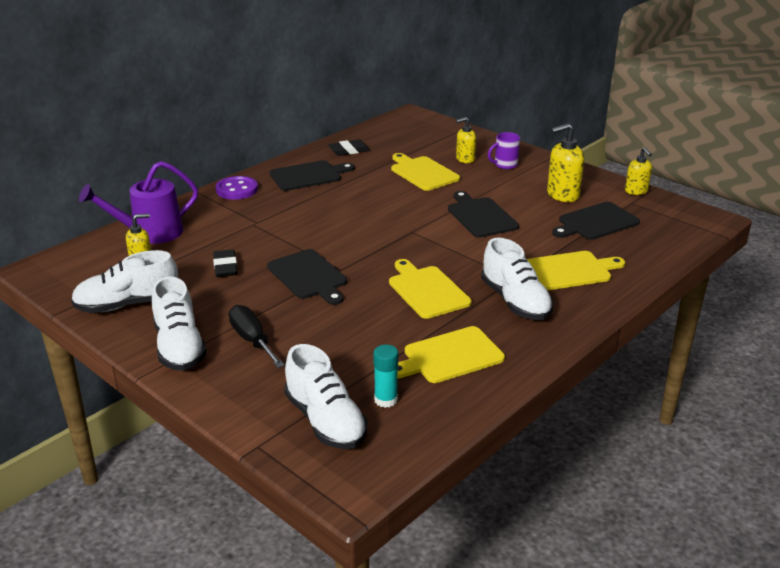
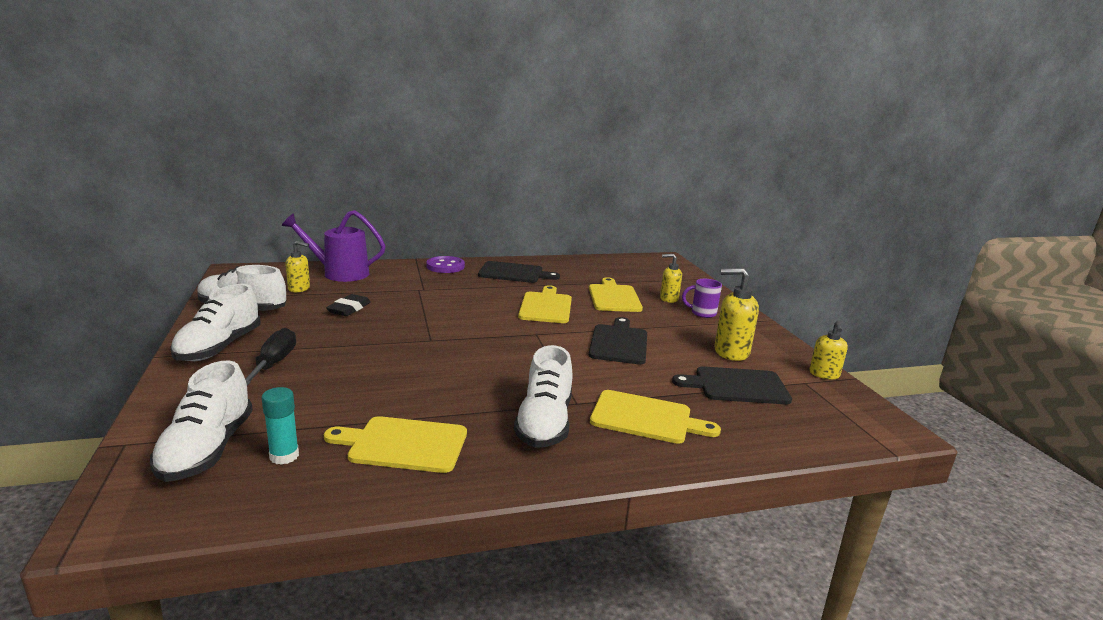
camera: 30 degrees right, 10 degrees down
black cutting board [267,249,347,305] -> none
black eraser [328,139,370,156] -> none
yellow cutting board [389,259,471,319] -> yellow cutting board moved to [518,285,572,323]

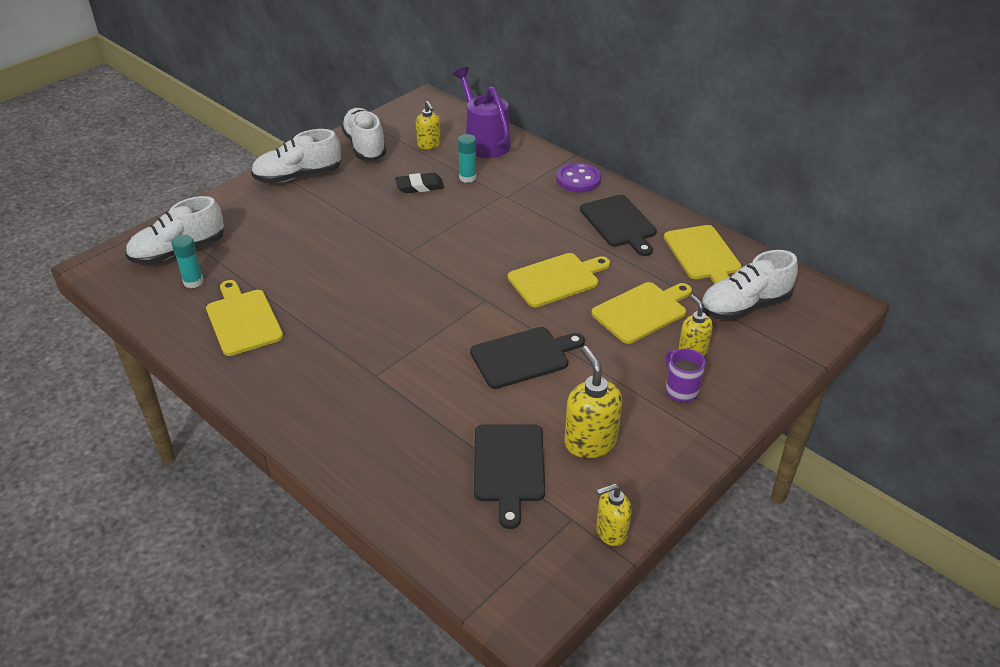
camera: 60 degrees right, 20 degrees up
black screwdriver [245,328,296,386] -> none
white shoe [514,345,573,448] -> white shoe moved to [701,250,798,320]
yellow cutting board [590,390,721,444] -> yellow cutting board moved to [664,225,741,284]
black cutting board [672,366,792,404] -> black cutting board turned 150 degrees counterclockwise [474,424,545,529]
none -> turquoise glue stick [458,134,477,183]

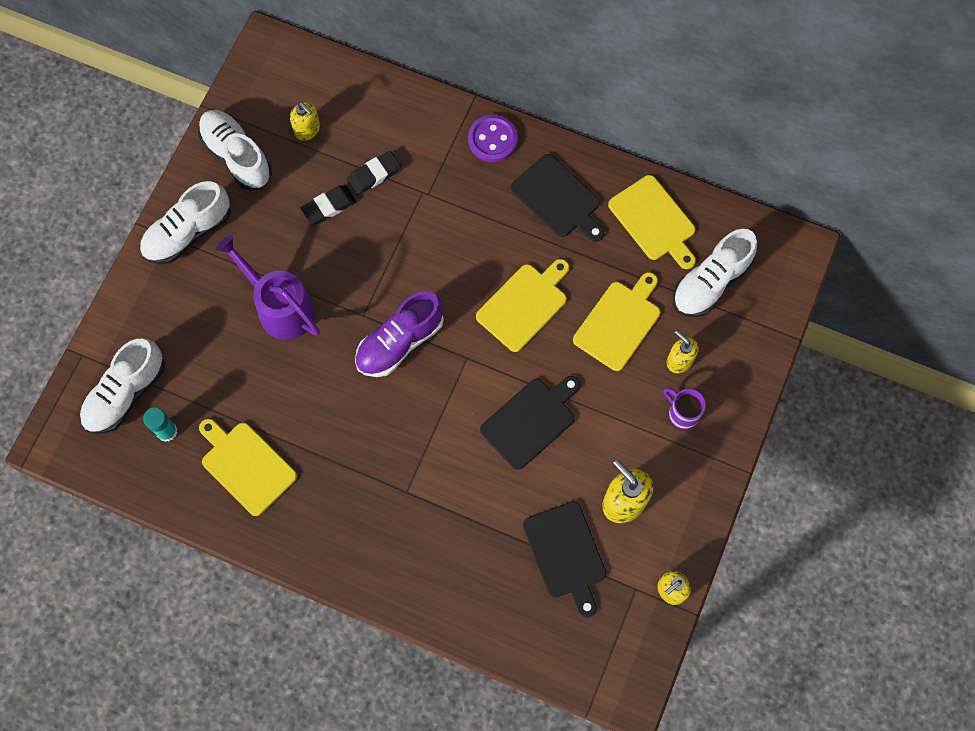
camera: 20 degrees left, 30 degrees up
purple watering can [453,67,511,158] -> purple watering can moved to [215,235,320,340]
turquoise glue stick [458,134,477,183] -> black eraser [347,151,401,195]
none -> purple shoe [355,291,444,377]

